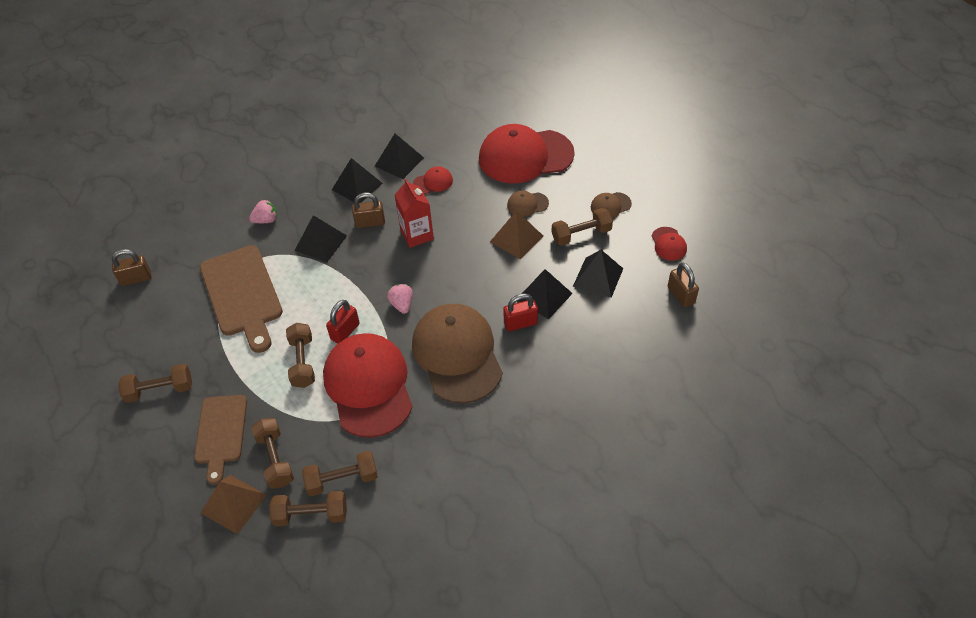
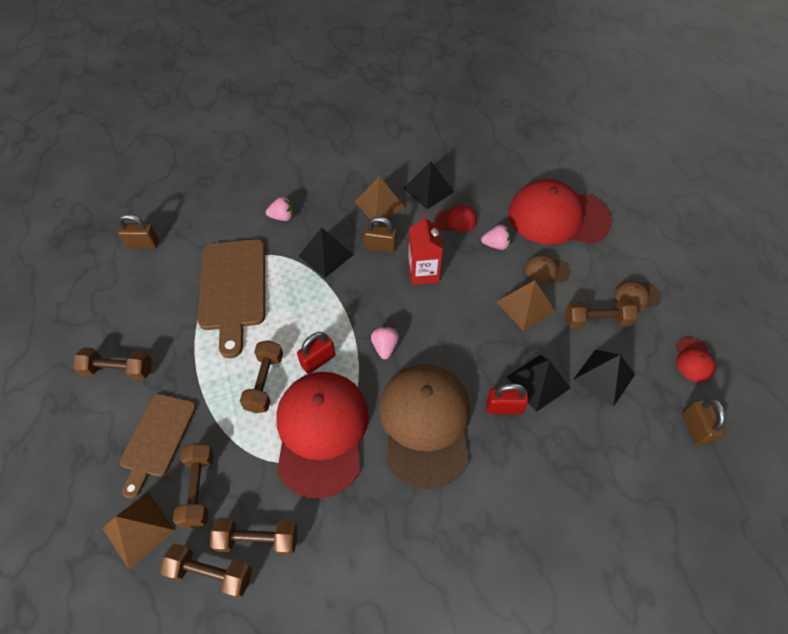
camera: 15 degrees right, 5 degrees up
black pyramid [332,158,383,203] -> brown pyramid [355,176,406,225]
none -> pink strawberry [481,225,511,250]

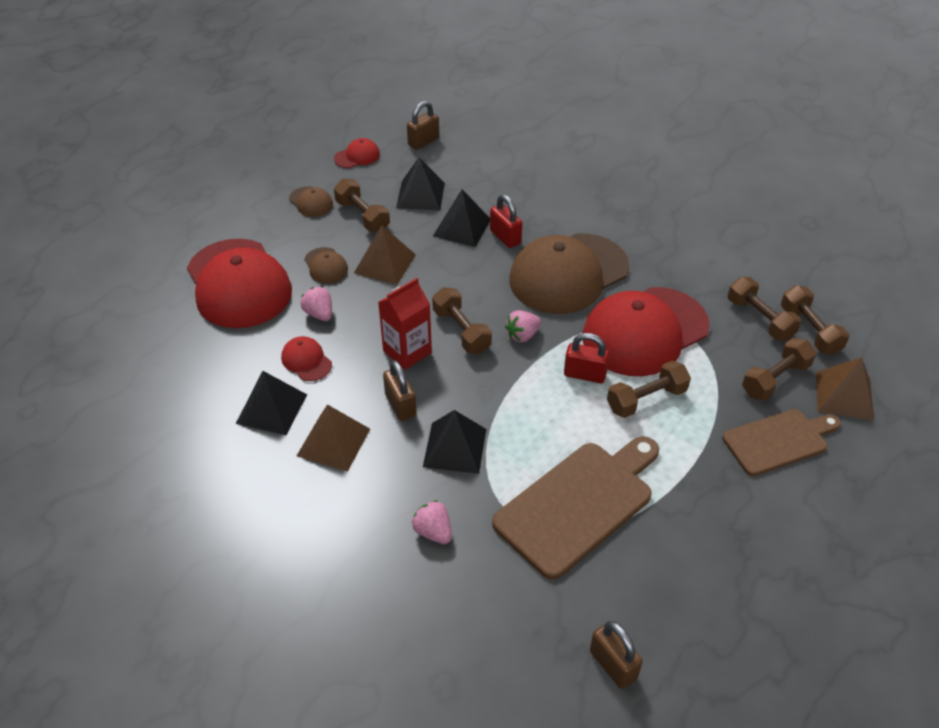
camera: 125 degrees left, 10 degrees down
brown dumbbell [73,347,152,381] -> brown dumbbell moved to [432,287,492,354]

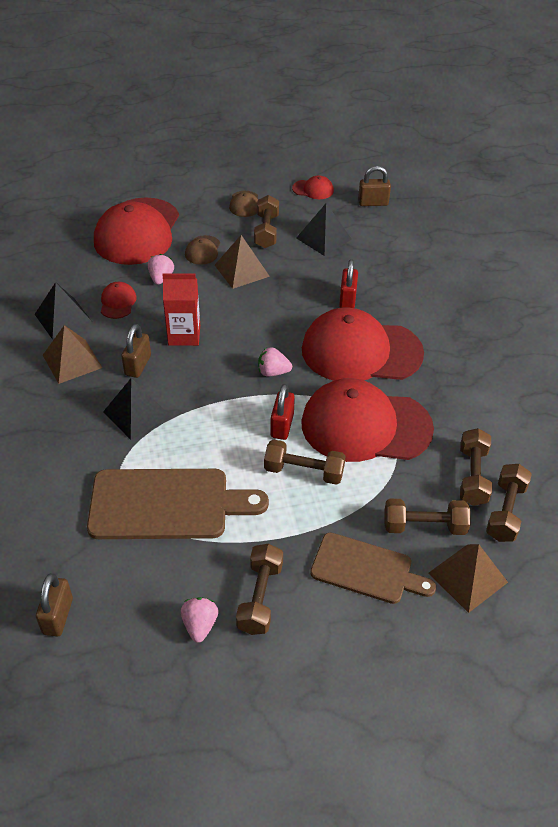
camera: 40 degrees right, 0 degrees up
pink strawberry [411,500,452,544] -> pink strawberry moved to [181,597,219,643]
brown dumbbell [432,287,492,354] -> brown dumbbell moved to [236,543,283,635]
black pyramid [433,189,490,247] -> none
brown cap [509,234,629,314] -> red cap [302,307,424,381]
red padlock [564,333,610,383] -> red padlock turned 45 degrees clockwise [270,384,295,440]

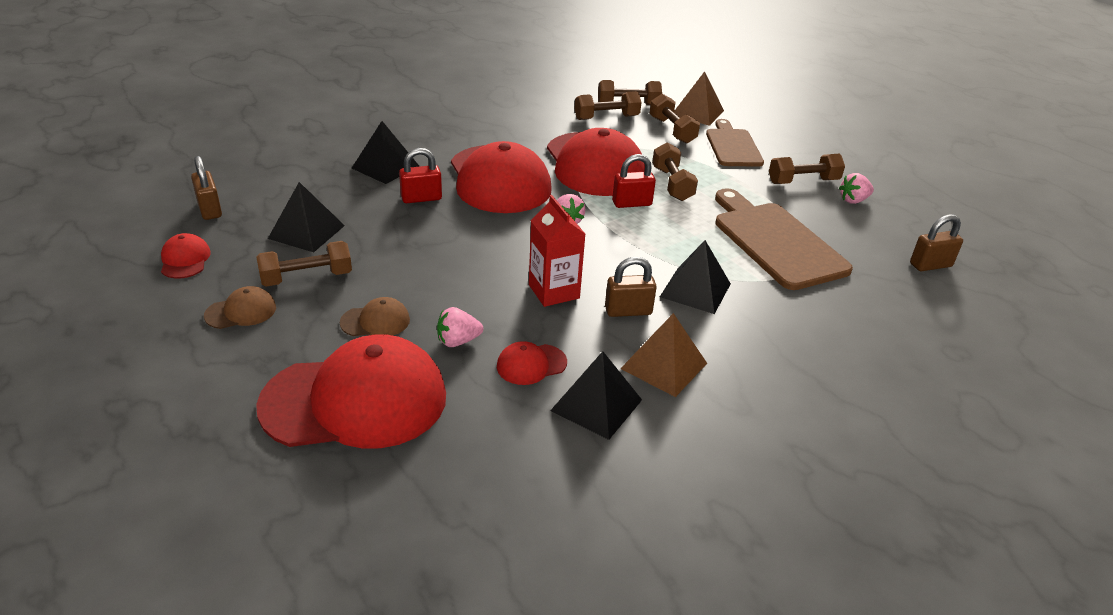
camera: 115 degrees left, 10 degrees down
brown pyramid [215,235,270,289] -> none
none -> black pyramid [352,121,419,184]

